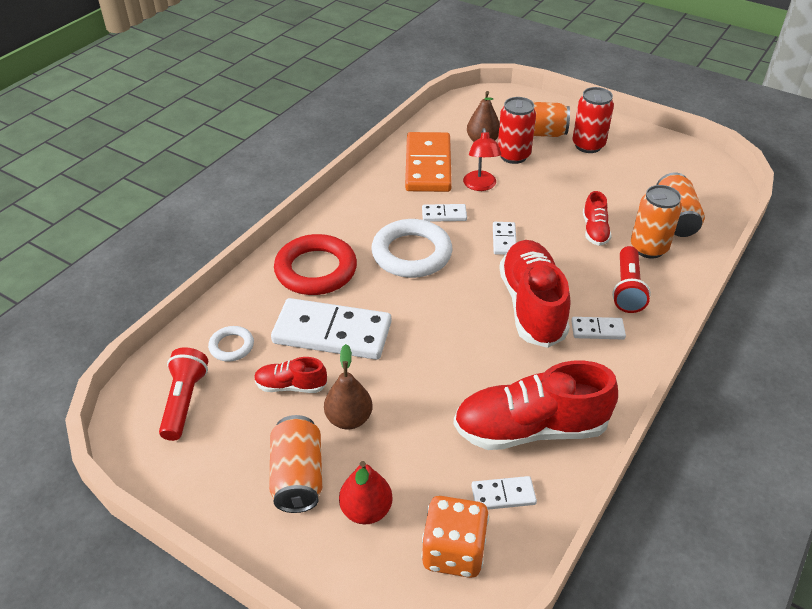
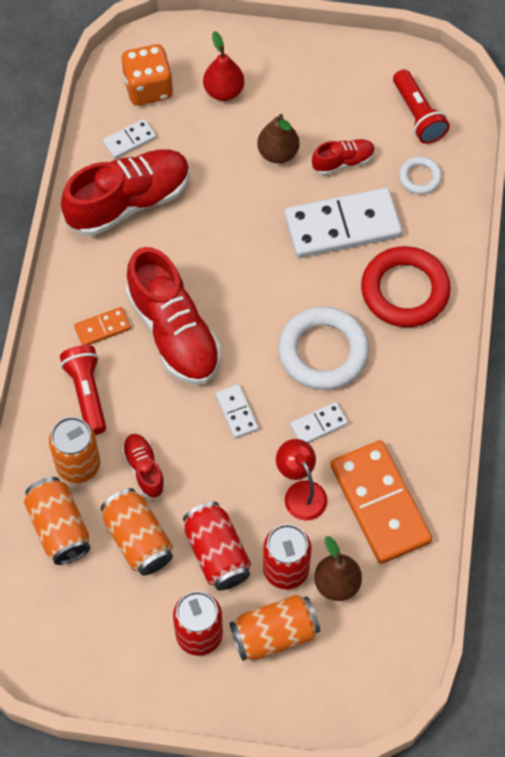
camera: 155 degrees right, 20 degrees up
orange can [269,415,322,513] -> orange can moved to [101,488,173,576]
white domino [571,317,626,339] -> orange domino [74,307,131,345]
none -> red can [183,501,251,591]

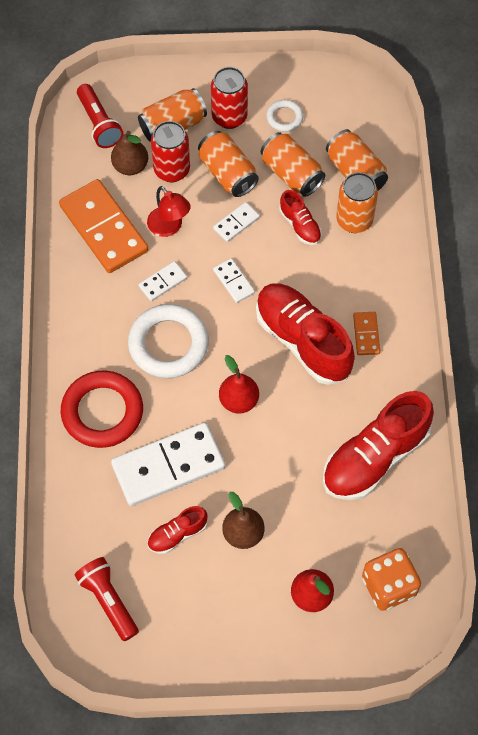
camera: 170 degrees right, 0 degrees up
red flashlight [60,345,106,435] -> red flashlight moved to [77,84,123,148]
orange domino [74,307,131,345] -> orange domino turned 60 degrees counterclockwise [353,312,380,355]
white domino [103,119,156,159] -> white domino moved to [213,202,260,242]
red can [183,501,251,591] -> orange can [198,131,259,197]
white ring [399,156,442,194] -> white ring moved to [266,100,303,132]
none -> red pear [219,355,259,414]

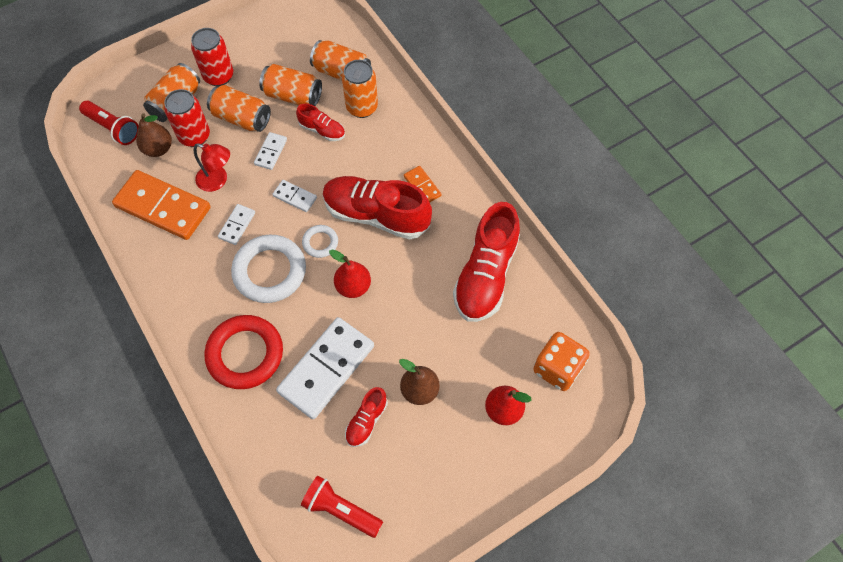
camera: 30 degrees left, 0 degrees up
white ring [266,100,303,132] -> white ring moved to [302,225,338,258]

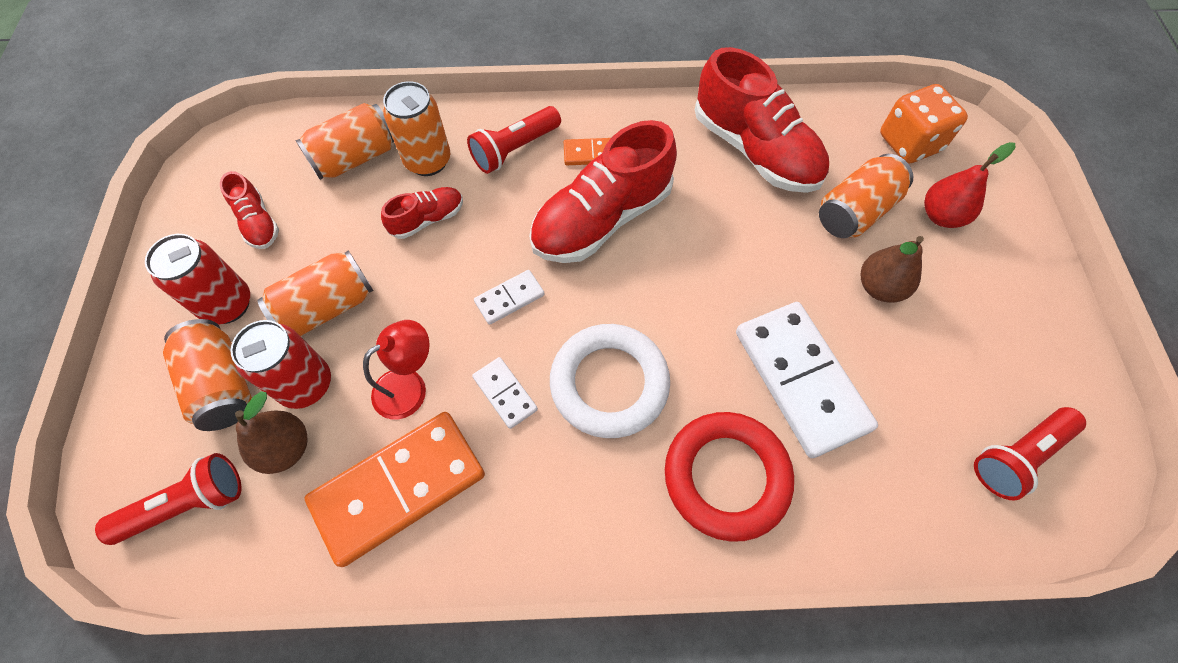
camera: 60 degrees left, 0 degrees up
white domino [254,132,287,170] -> none
orange can [259,64,322,106] -> orange can moved to [819,154,913,238]
white ring [302,225,338,258] -> none
red pear [329,249,371,298] -> none
red shoe [345,387,388,447] -> red shoe moved to [220,171,279,249]
none -> red flashlight [467,106,561,174]

